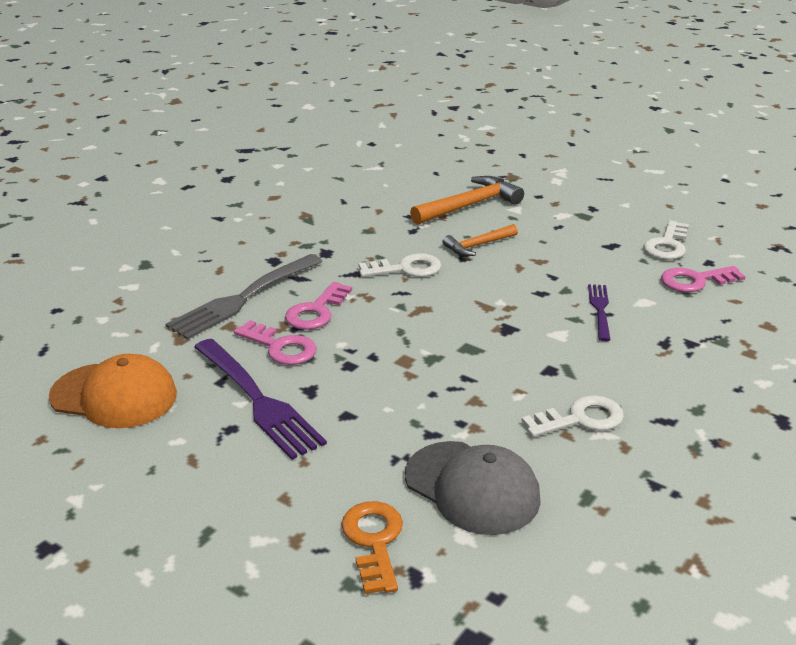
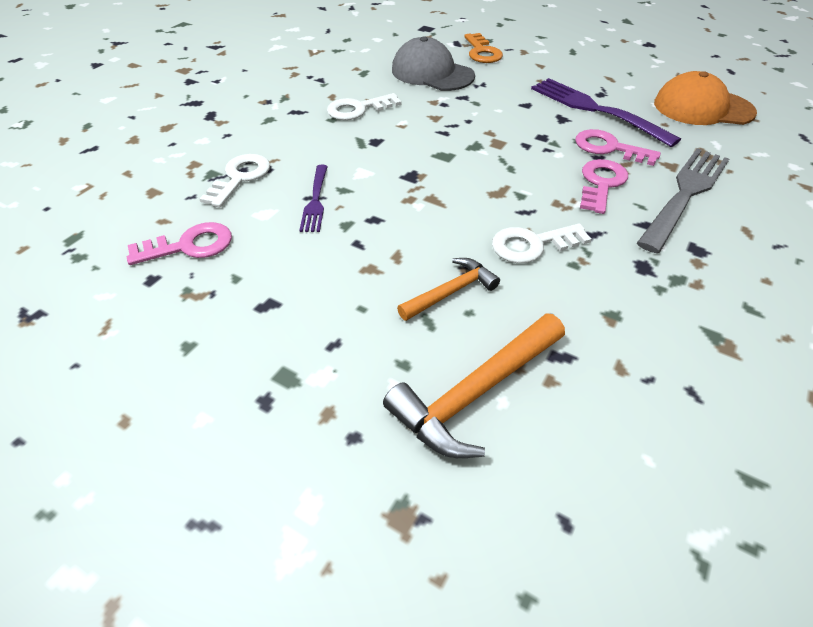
camera: 175 degrees right, 15 degrees up
white key [643,220,689,260] -> white key moved to [200,154,270,207]

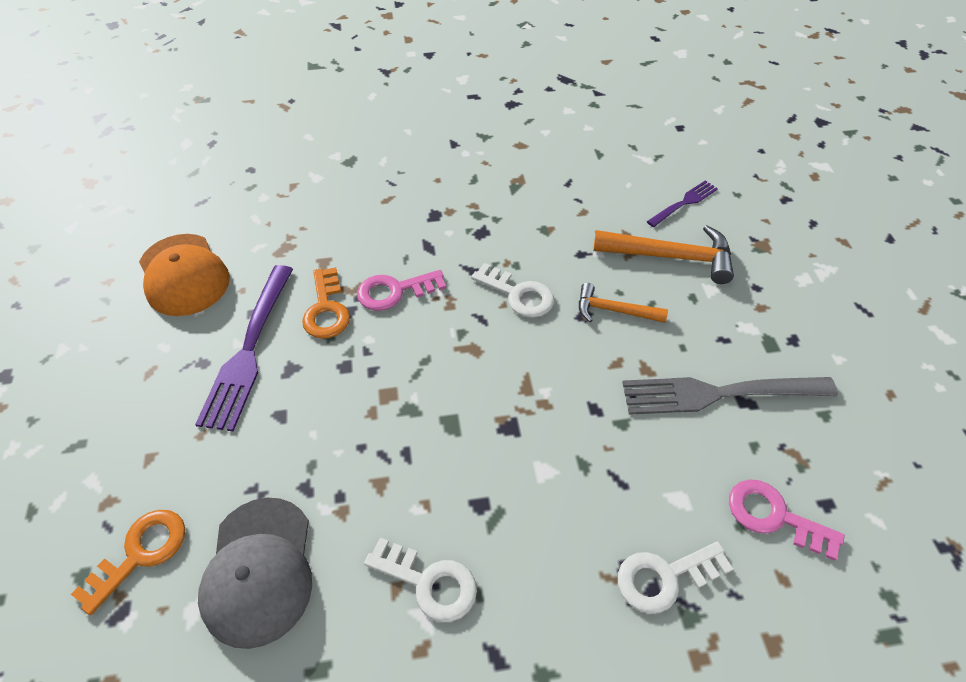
camera: 130 degrees left, 5 degrees up
purple fork [299,165,328,232] -> purple fork moved to [647,180,718,227]
pink key [575,129,661,166] -> orange key [302,267,350,339]
grey fork [637,148,729,253] -> grey fork moved to [622,377,838,415]

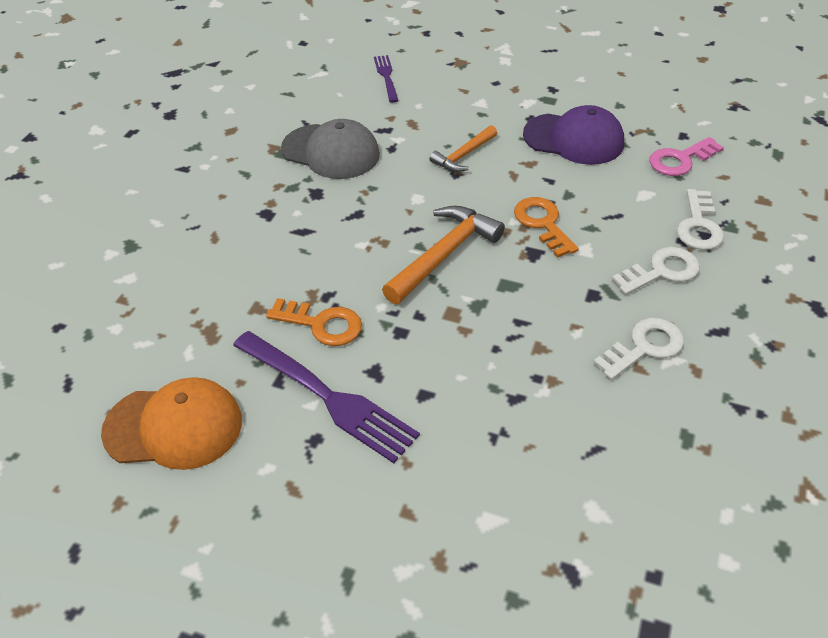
camera: 60 degrees left, 5 degrees down
orange key [71,510,185,615] -> orange key moved to [514,197,579,257]
grey cap [198,498,312,649] -> grey cap moved to [281,119,380,179]
pink key [357,270,446,311] -> none
white key [471,263,554,318] -> white key moved to [611,247,700,295]
orange hammer [593,225,734,284] -> orange hammer moved to [382,206,505,304]
grey fork [622,377,838,415] -> purple cap [523,105,624,165]

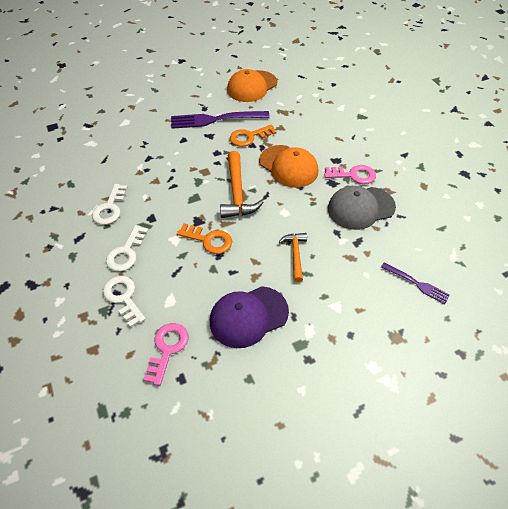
camera: 135 degrees right, 5 degrees up
none -> orange cap [259,145,318,188]
none -> pink key [324,165,376,184]

